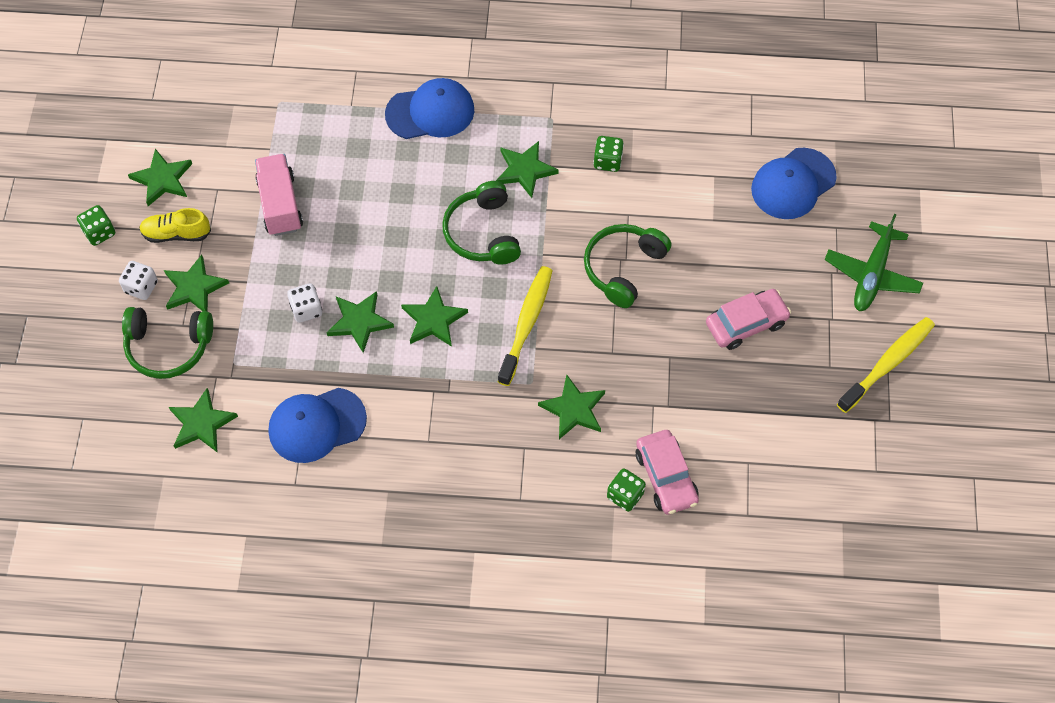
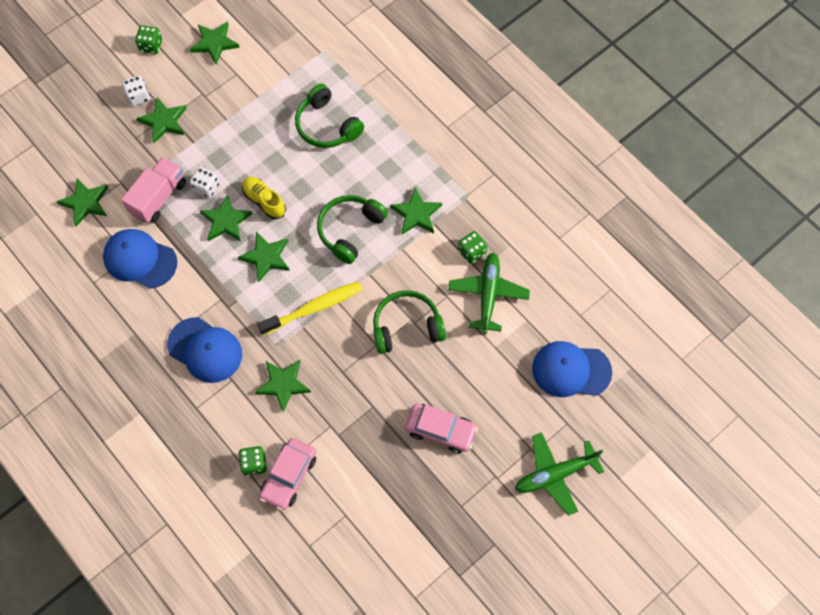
camera: 45 degrees right, 5 degrees up
green headphones [122,307,213,379] -> green headphones moved to [295,84,364,148]
yellow shoe [139,208,211,243] -> yellow shoe moved to [242,177,286,219]
pink truck [255,154,303,236] -> pink truck moved to [121,157,186,223]
blue cap [385,78,474,139] -> blue cap moved to [167,317,242,383]
yellow toothbrush [837,317,935,413] -> none
none -> green plane [448,252,530,333]

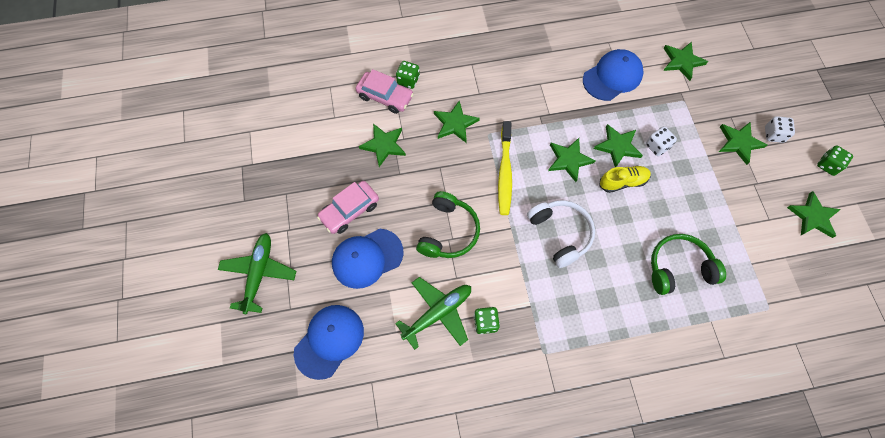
camera: 120 degrees right, 0 degrees up
pink truck [121,157,186,223] -> none
blue cap [167,317,242,383] -> blue cap moved to [332,229,404,289]
pink car [259,438,316,510] -> pink car turned 150 degrees clockwise [356,69,414,114]
green headphones [317,195,388,264] -> white headphones [527,200,595,268]
green star [390,187,442,234] -> green star moved to [359,124,406,167]
green plane [448,252,530,333] -> green plane turned 75 degrees counterclockwise [395,277,471,350]

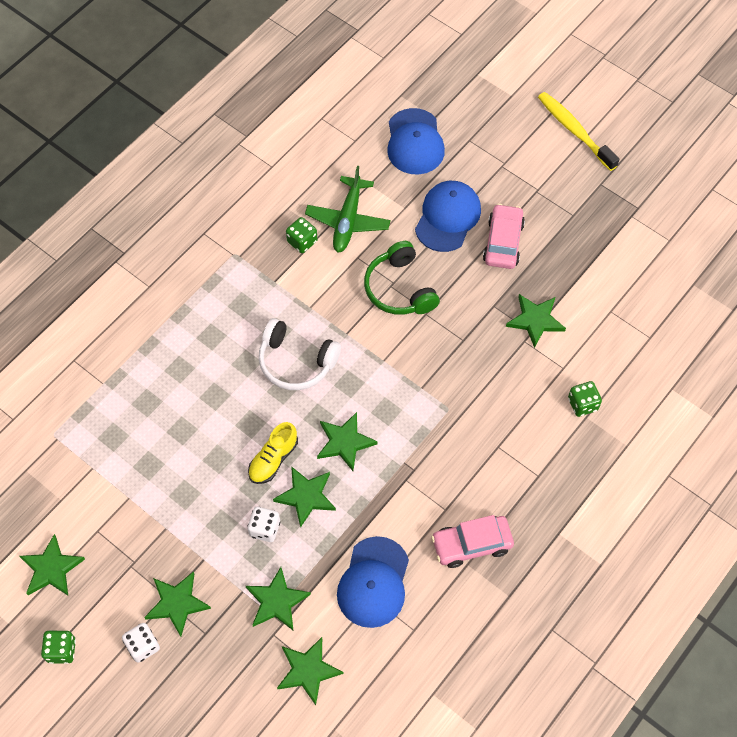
camera: 140 degrees right, 5 degrees down
green plane [218,233,296,314] -> none
pink car [356,69,414,114] -> pink car moved to [431,515,514,568]
green star [434,101,480,143] -> green star moved to [246,567,311,631]
yellow toothbrush [498,121,512,215] -> yellow toothbrush moved to [538,92,619,171]
green headphones [651,234,726,295] -> none

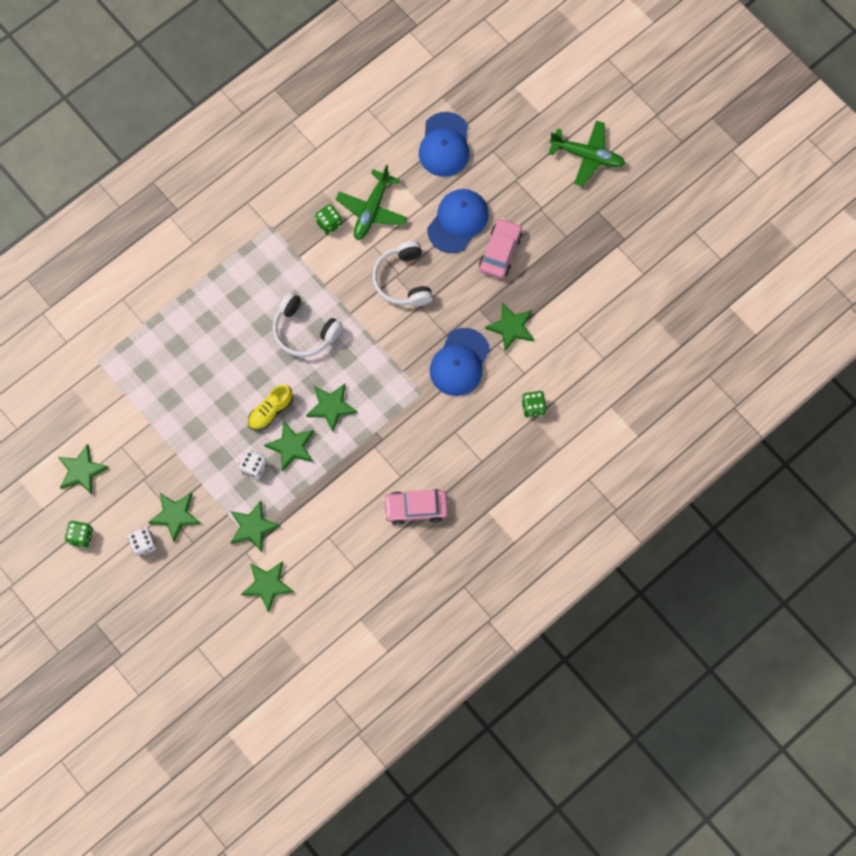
camera: 10 degrees right, 10 degrees up
blue cap [337,536,409,628] -> blue cap moved to [430,328,490,396]
green headphones [364,241,440,315] -> white headphones [372,241,433,306]
yellow toothbrush [538,92,619,171] -> green plane [548,121,625,187]

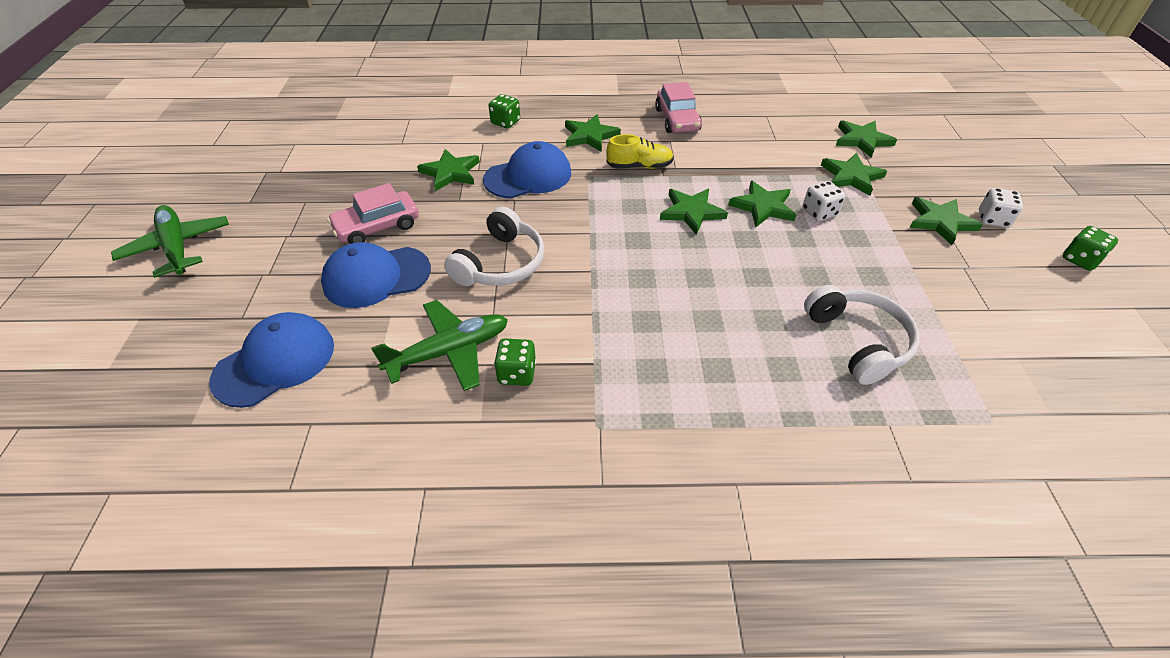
camera: 140 degrees left, 25 degrees down
green star [58,444,109,494] -> green star moved to [565,114,621,152]
yellow shoe [248,385,293,431] -> yellow shoe moved to [606,134,674,169]
white headphones [273,292,343,357] -> white headphones moved to [804,285,920,385]
pink car [383,489,448,525] -> pink car turned 45 degrees clockwise [655,82,702,133]

